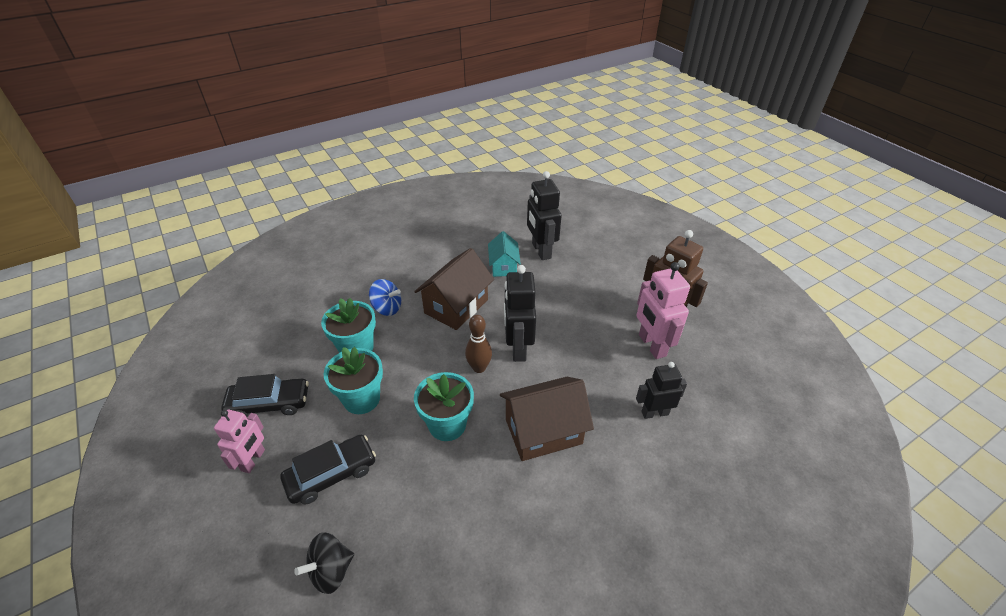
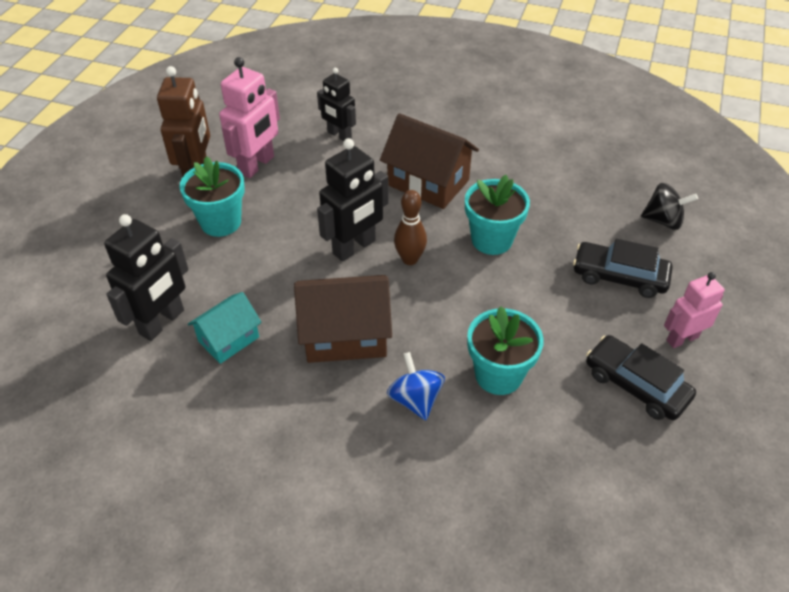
camera: 130 degrees left, 5 degrees up
turquoise flower pot [323,347,383,414] -> turquoise flower pot moved to [180,156,245,237]

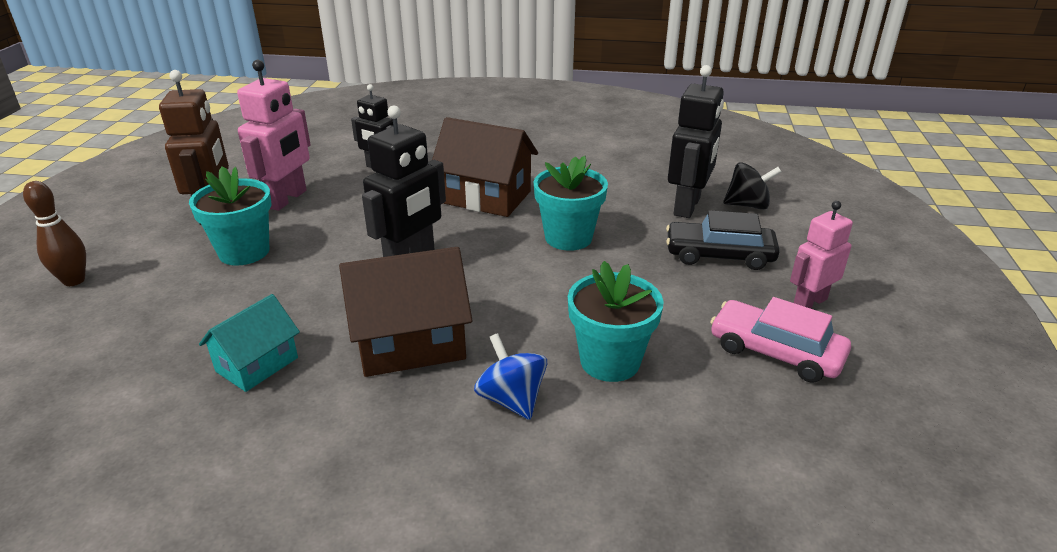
camera: 10 degrees left, 15 degrees down
black robot [104,214,189,341] -> black robot moved to [668,65,724,218]
brown bowling pin [394,190,427,265] -> brown bowling pin moved to [23,181,86,286]
black car [586,335,696,420] -> pink car [710,297,851,383]

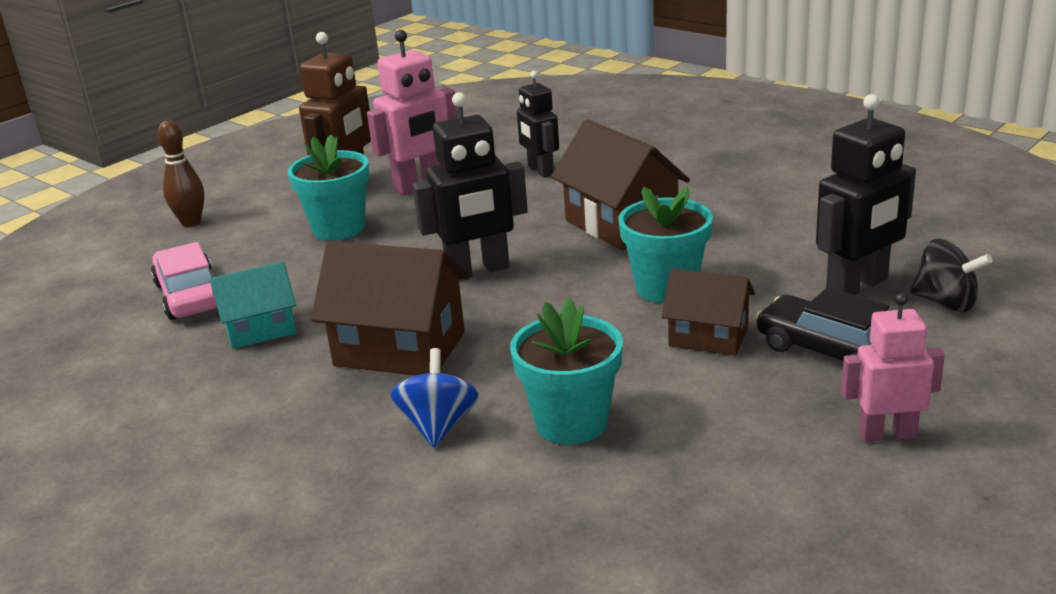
camera: 35 degrees right, 5 degrees down
pink car [710,297,851,383] -> pink car moved to [151,242,217,320]
none -> brown house [662,269,755,356]

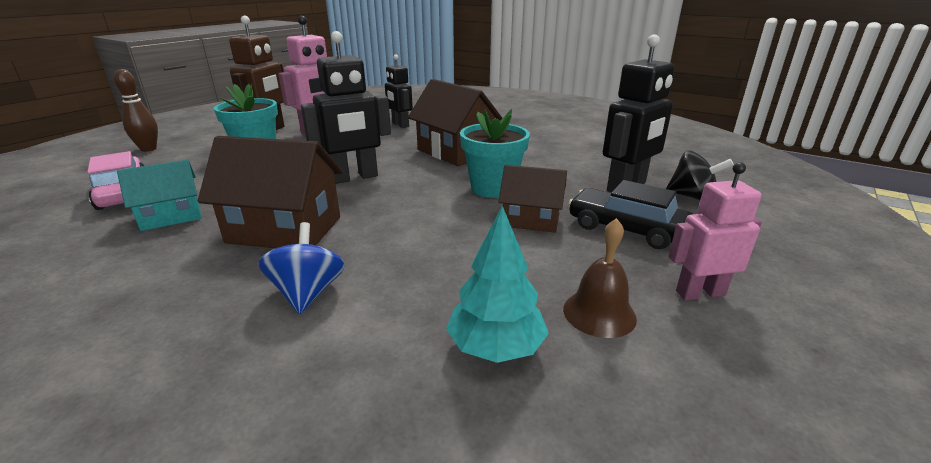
camera: 10 degrees left, 0 degrees up
turquoise flower pot [510,298,623,445] -> none
none -> turquoise tree [446,206,549,363]
none -> brown bell [563,218,637,338]

